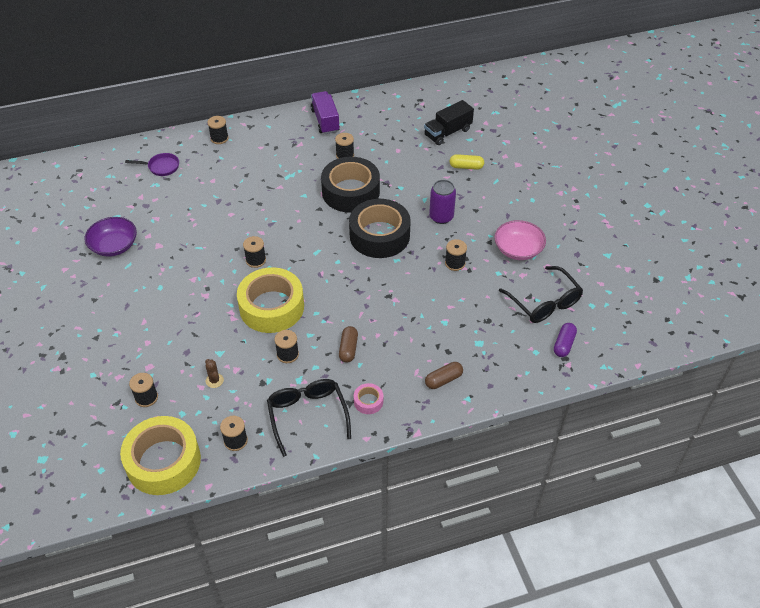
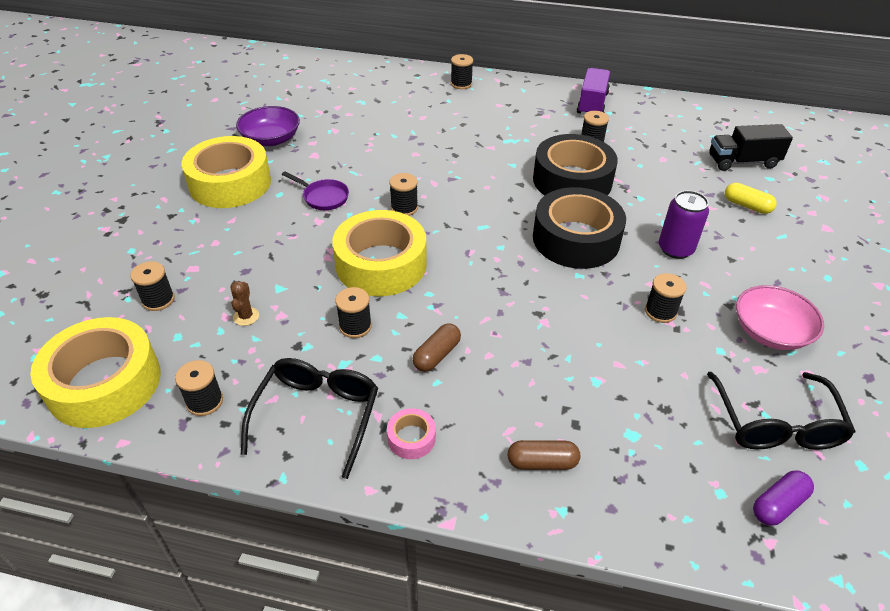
camera: 30 degrees right, 5 degrees down
purple pan [125,153,179,176] -> purple pan moved to [282,171,349,210]
none -> yellow tape [182,136,271,208]

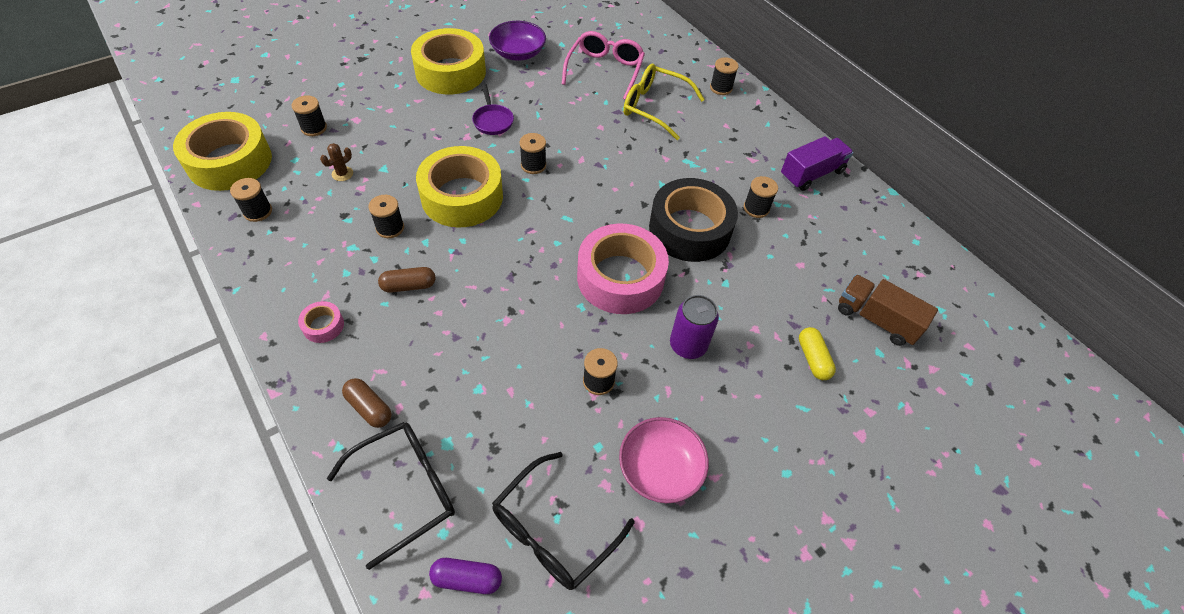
camera: 40 degrees right, 10 degrees up
black glasses [241,358,378,479] -> black glasses moved to [327,422,455,570]
black tape [533,187,626,269] -> pink tape [577,223,669,314]
black truck [709,124,793,171] -> brown truck [838,274,938,346]
none -> pink glasses [562,31,645,100]
none -> yellow glasses [623,64,705,140]

